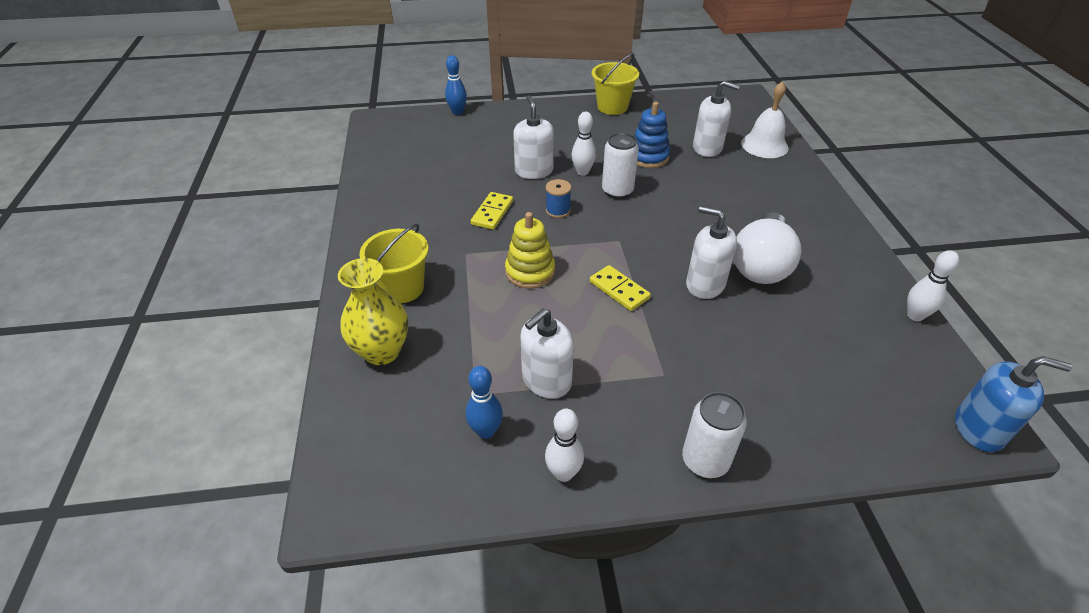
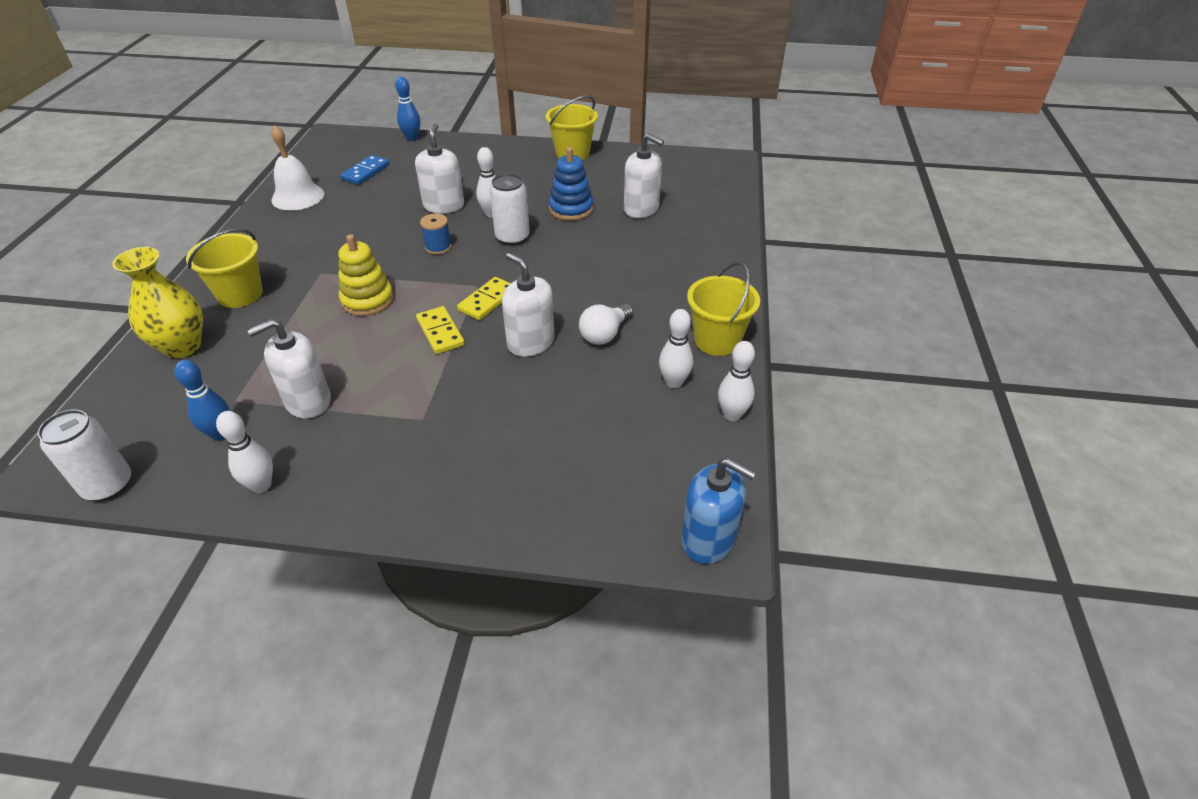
camera: 15 degrees right, 0 degrees up
yellow domino [471,192,513,230] -> yellow domino moved to [457,277,511,320]
white can [682,392,747,478] -> white can moved to [37,410,131,501]
white light bulb [733,212,801,284] -> white light bulb [579,304,633,345], size x0.57
white bell [741,81,789,158] -> white bell moved to [271,126,324,210]
none -> blue domino [340,155,389,185]
none -> white bowling pin [659,309,693,388]
none -> yellow bucket [687,262,760,356]

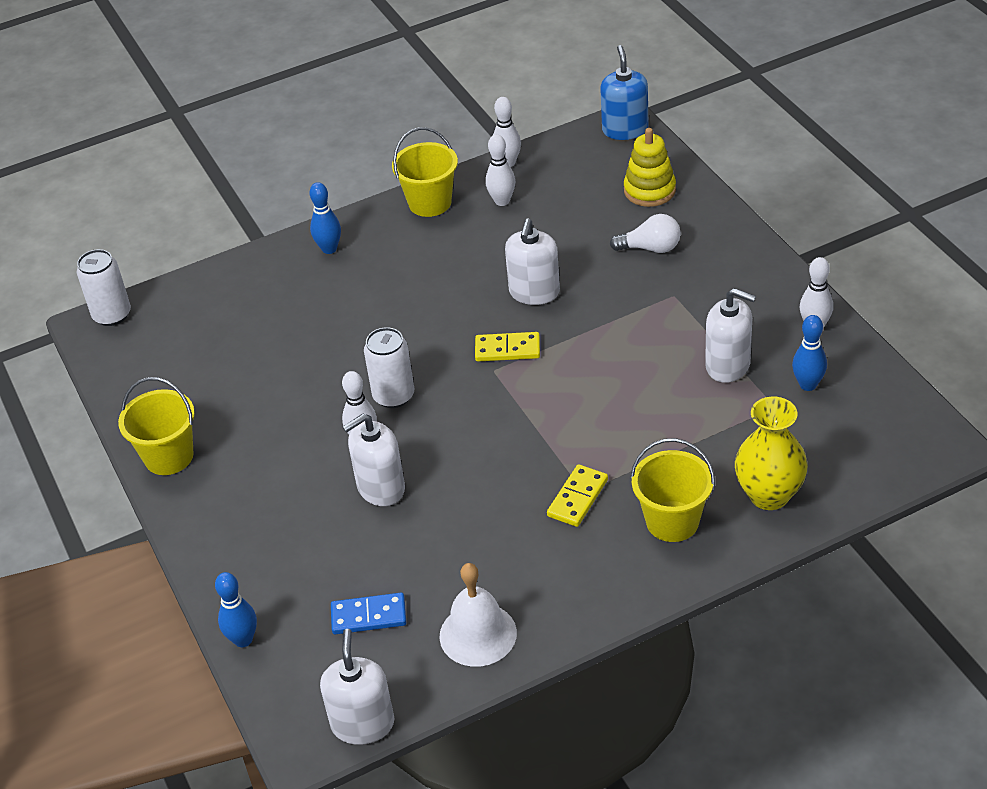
camera: 120 degrees left, 0 degrees up
white can [37,410,131,501] -> white can moved to [77,249,131,326]
yellow stacking toy [338,234,394,316] -> yellow stacking toy moved to [624,128,676,207]
yellow domino [416,306,465,354] -> yellow domino moved to [547,464,608,527]
blue spool [420,213,452,255] -> none
blue stacking toy [549,147,593,221] -> none
white light bulb [579,304,633,345] -> white light bulb moved to [610,214,681,253]
white soap dispenser [624,134,664,218] -> white soap dispenser moved to [320,629,395,745]
none -> blue bowling pin [309,182,341,254]

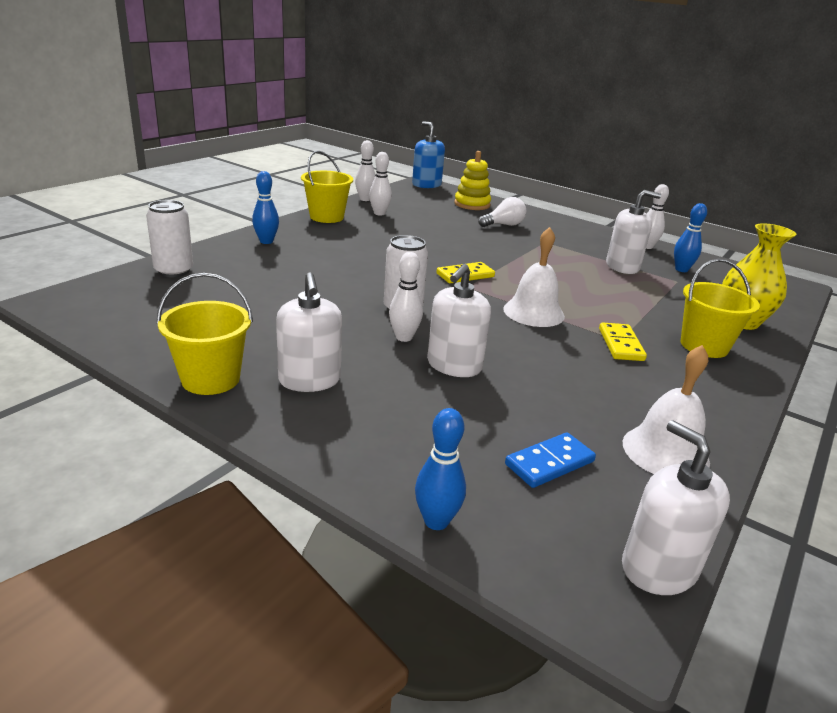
camera: 35 degrees left, 15 degrees down
white can [77,249,131,326] -> white can moved to [146,200,193,277]
white soap dispenser [505,218,560,305] -> white soap dispenser moved to [276,272,342,392]
none -> white bell [503,227,565,327]

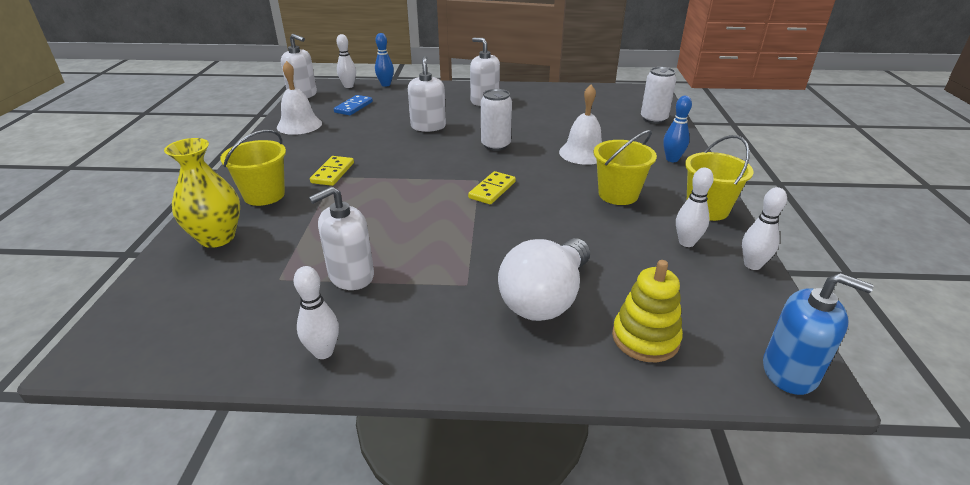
camera: 150 degrees right, 5 degrees up
yellow bucket [156,273,253,395] -> yellow bucket moved to [594,130,657,205]
white bowling pin [389,252,423,342] -> white bowling pin moved to [336,34,356,88]
white light bulb [478,197,526,227] -> white light bulb [498,238,590,321], size x1.75
white bell [503,227,565,327] -> white bell moved to [559,85,602,165]
yellow domino [599,322,647,361] -> yellow domino turned 45 degrees clockwise [310,156,354,186]
blue bowling pin [674,203,707,272] -> none

